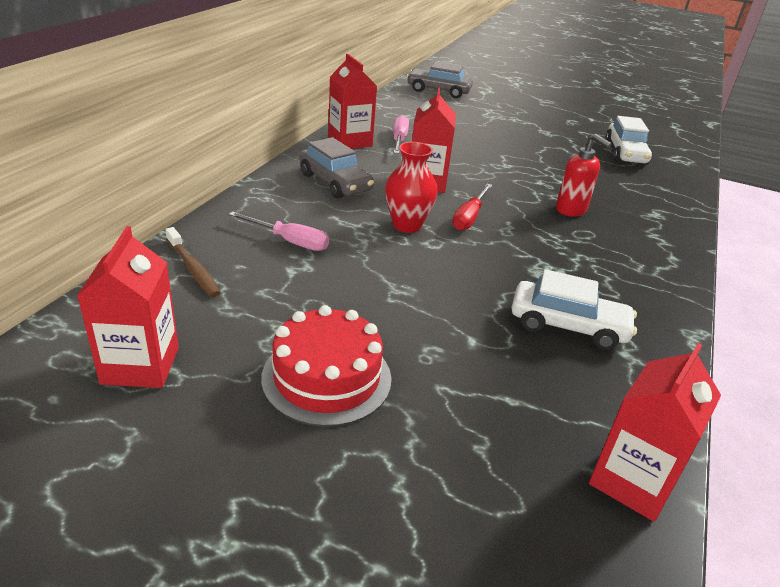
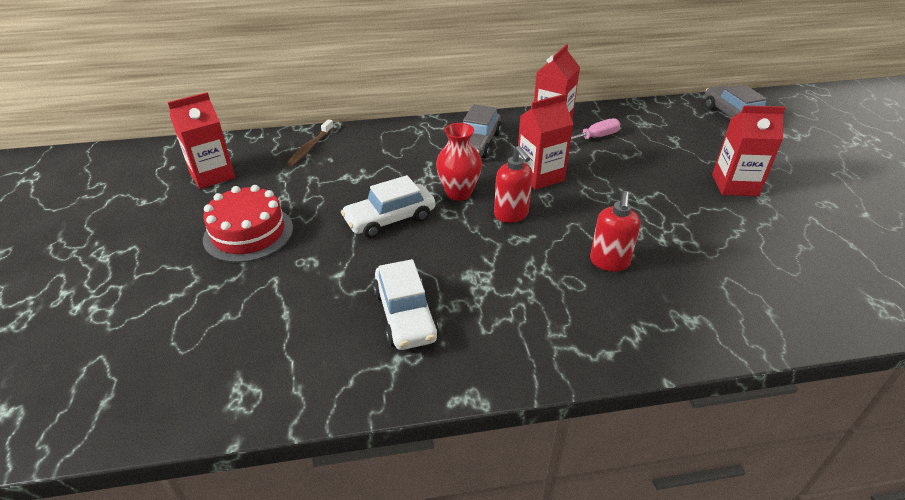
camera: 60 degrees right, 5 degrees up
pink screwdriver [229,211,329,251] -> none
red screwdriver [452,184,492,231] -> red soap dispenser [494,146,533,223]
red carton [589,343,721,522] -> red carton moved to [712,105,785,196]
white car [605,116,652,165] -> white car moved to [341,175,435,238]

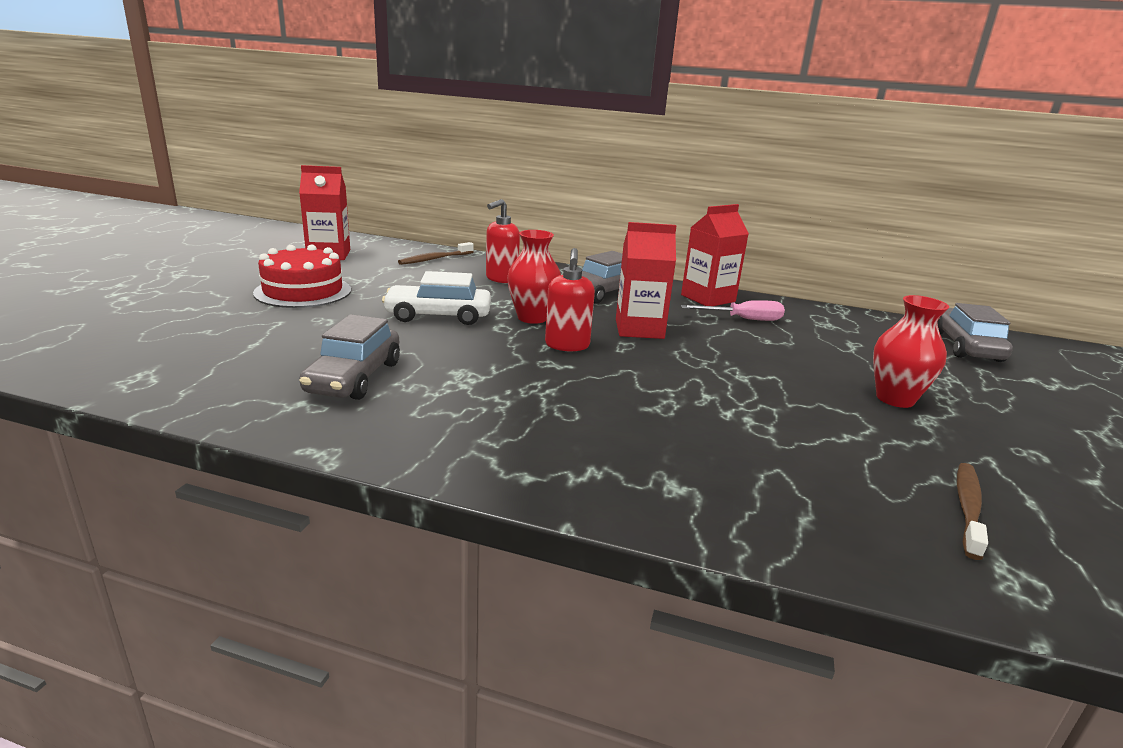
camera: 25 degrees right, 15 degrees down
white car [373,259,439,350] -> grey car [299,314,400,400]
red soap dispenser [590,191,641,272] -> red soap dispenser moved to [486,199,520,283]
red carton [712,105,785,196] -> red vase [873,295,949,408]
none -> brown toothbrush [957,463,988,560]

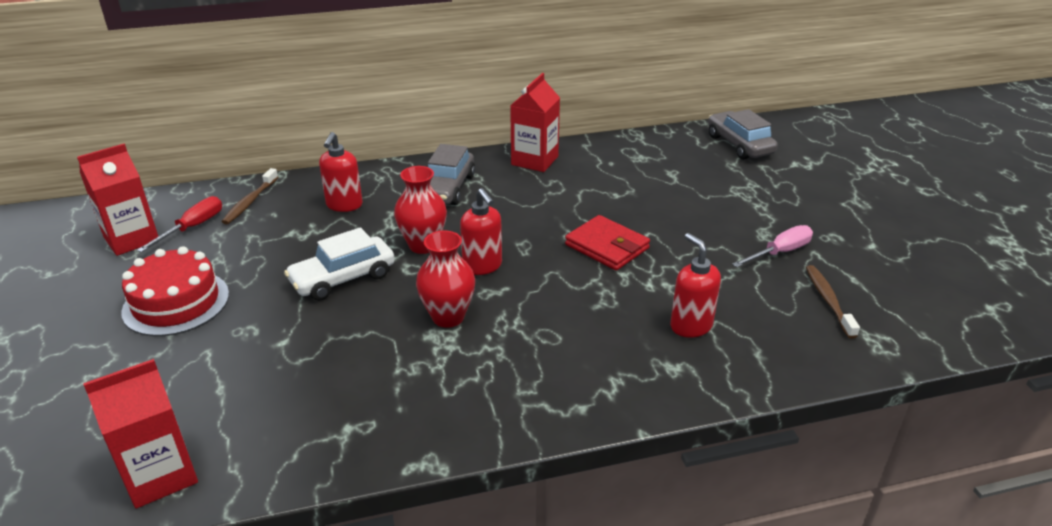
camera: 30 degrees left, 10 degrees up
grey car [299,314,400,400] -> none
red carton [616,222,677,339] -> red carton moved to [83,359,198,509]
pink screwdriver [681,300,785,321] -> pink screwdriver moved to [732,225,813,268]
red vase [873,295,949,408] -> red vase moved to [416,230,475,328]
none -> red screwdriver [137,196,222,252]
none -> red wallet [565,215,650,270]
none -> red soap dispenser [670,233,721,338]

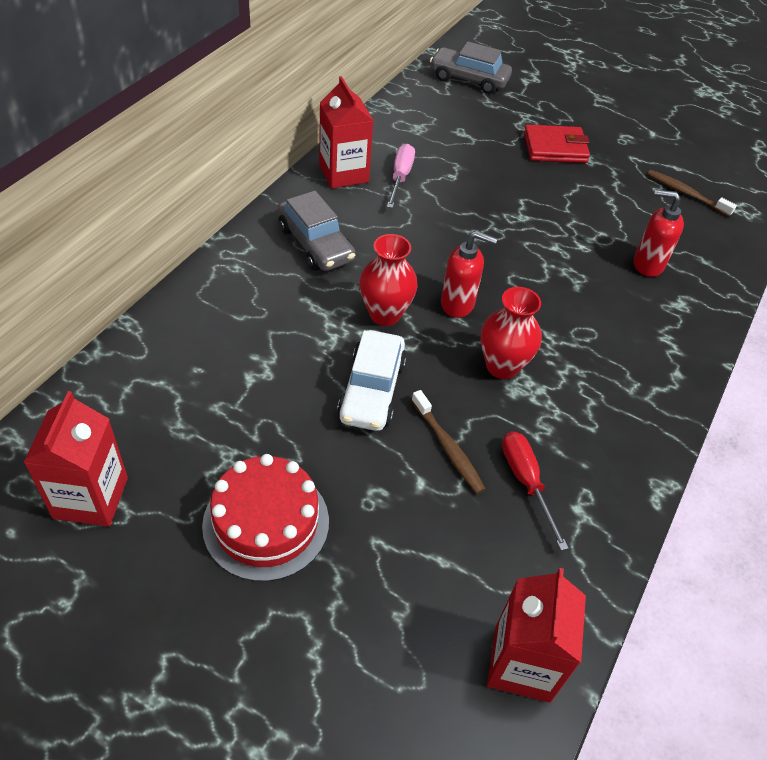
camera: 50 degrees left, 15 degrees up
red screwdriver [137,196,222,252] -> red screwdriver moved to [502,431,569,550]
brown toothbrush [222,168,278,224] -> brown toothbrush moved to [411,390,486,494]
red soap dispenser [319,132,363,212] -> none
red wallet [565,215,650,270] -> red wallet moved to [524,124,590,163]
pink screwdriver [732,225,813,268] -> pink screwdriver moved to [387,144,415,208]

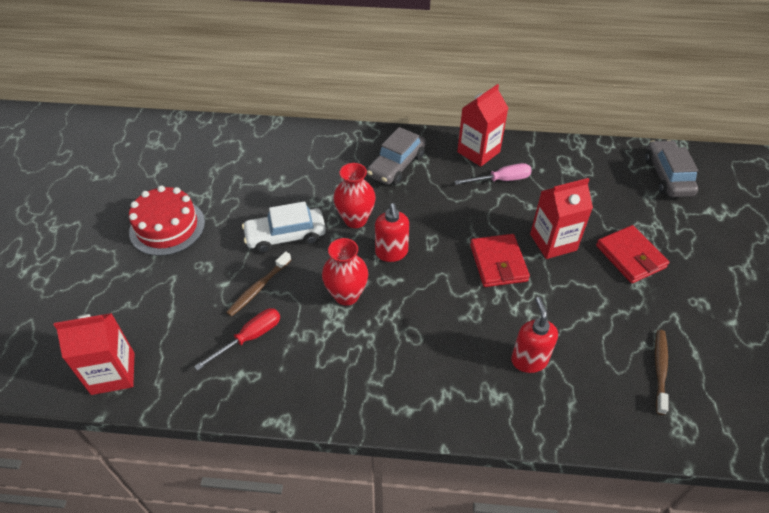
camera: 70 degrees right, 0 degrees up
red carton [23,391,128,526] -> red carton moved to [530,178,593,259]
none -> red wallet [470,234,530,287]

